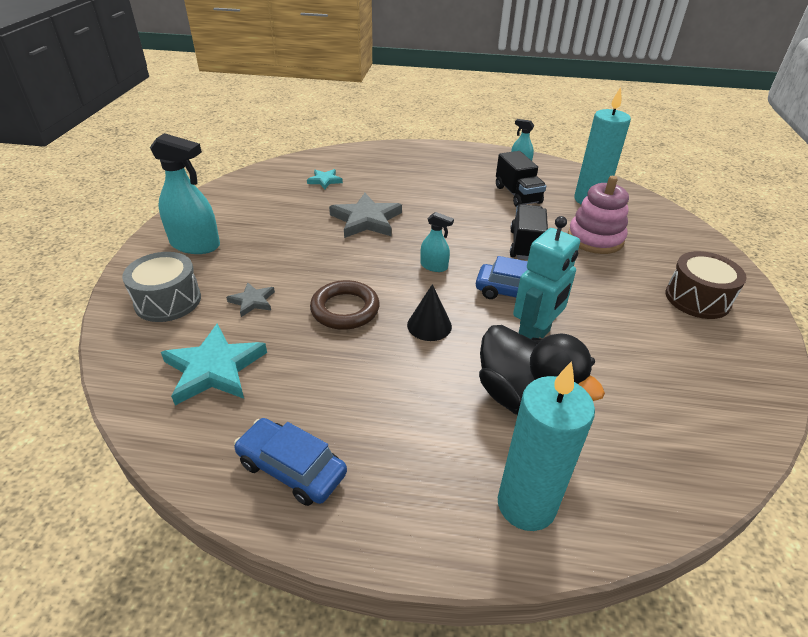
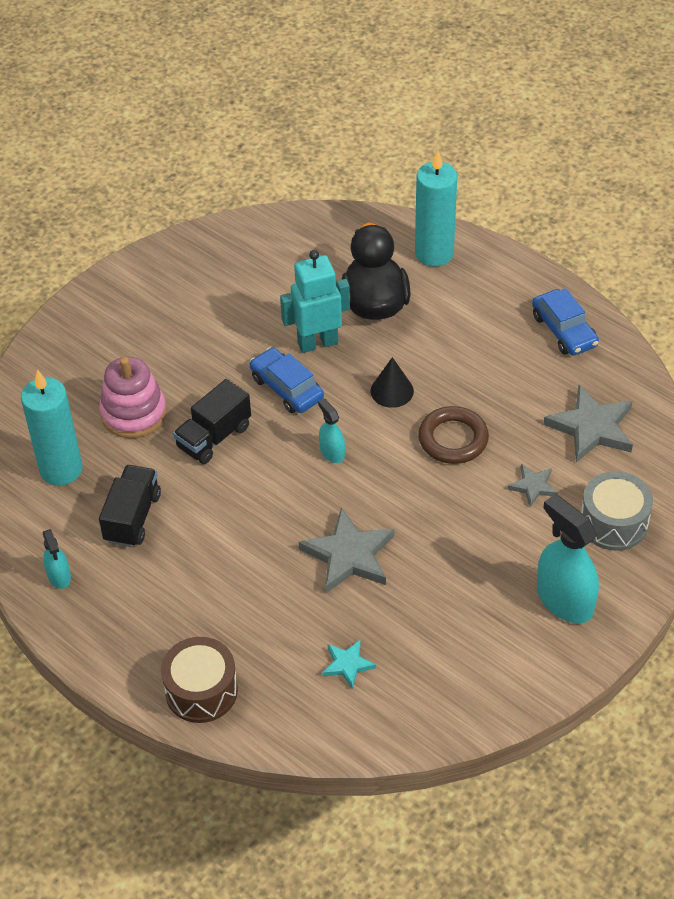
camera: 145 degrees left, 10 degrees up
turquoise star [161,324,267,405] -> grey star [543,385,633,463]
brown drum [666,251,747,319] -> brown drum moved to [161,637,238,723]

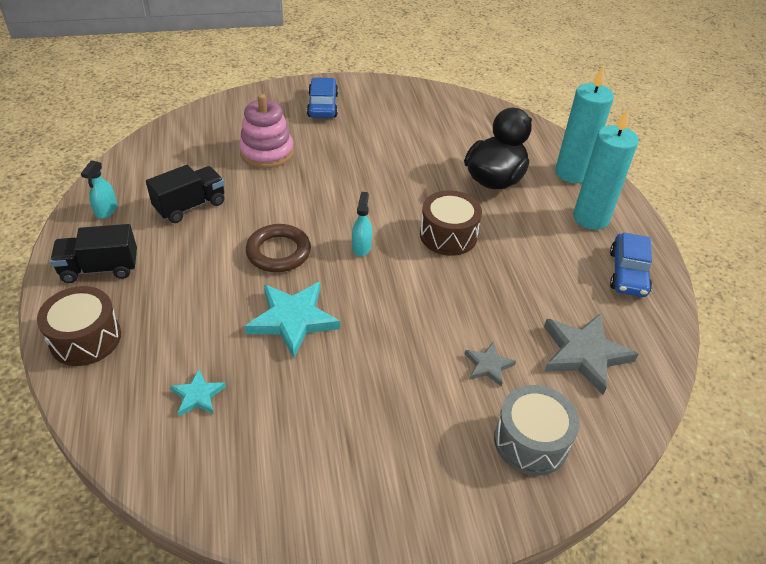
camera: 35 degrees right, 5 degrees down
turquoise candle [21,370,83,486] -> turquoise candle moved to [573,109,639,230]
black truck [173,379,251,464] -> black truck moved to [50,224,137,283]
blue car [250,347,324,413] -> blue car moved to [307,77,338,118]
turquoise robot [280,250,350,353] -> none
grey star [299,508,394,593] -> turquoise star [245,282,340,358]
black cone [371,357,414,408] -> brown drum [420,190,482,256]
brown ring [418,406,489,464] -> brown ring moved to [246,224,311,272]
turquoise spray bottle [537,494,599,623] -> none

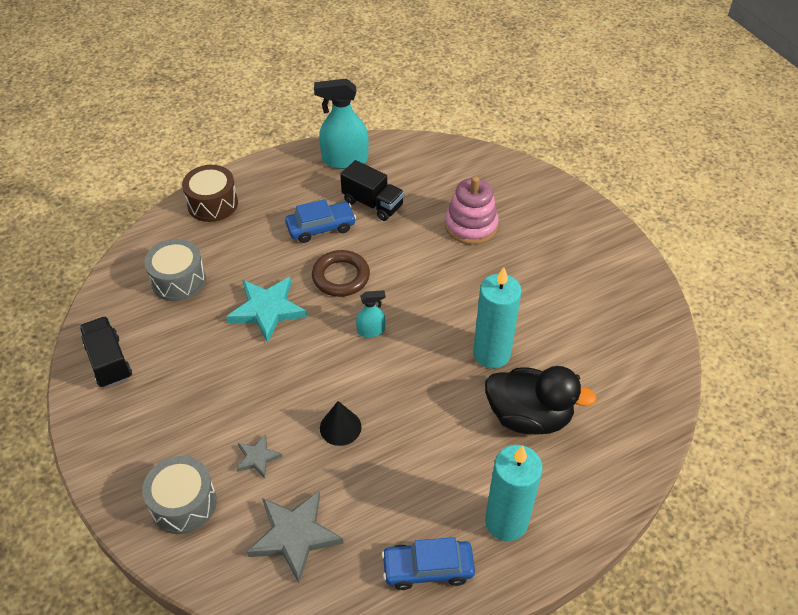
camera: 75 degrees right, 5 degrees up
black truck [50,224,137,283] -> black truck moved to [80,316,132,388]
turquoise spray bottle [81,160,117,219] -> turquoise spray bottle [314,79,369,169], size x1.94
turquoise star [170,370,226,416] -> grey drum [144,239,206,301]
blue car [307,77,338,118] -> blue car moved to [285,199,356,243]
brown drum [420,190,482,256] -> none
turquoise candle [555,66,614,183] -> turquoise candle moved to [473,267,522,368]
none -> black cone [320,401,362,446]

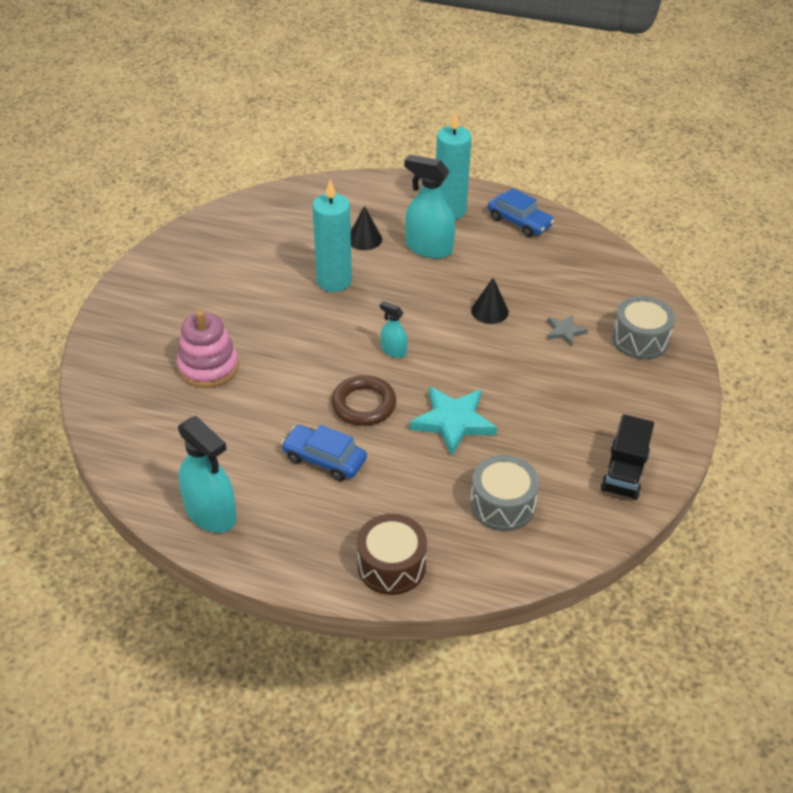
camera: 135 degrees left, 5 degrees down
grey star [247,491,343,583] -> none
black truck [340,160,404,221] -> none
black duck [485,366,597,435] -> black cone [351,206,382,250]
none -> turquoise spray bottle [404,154,455,259]

